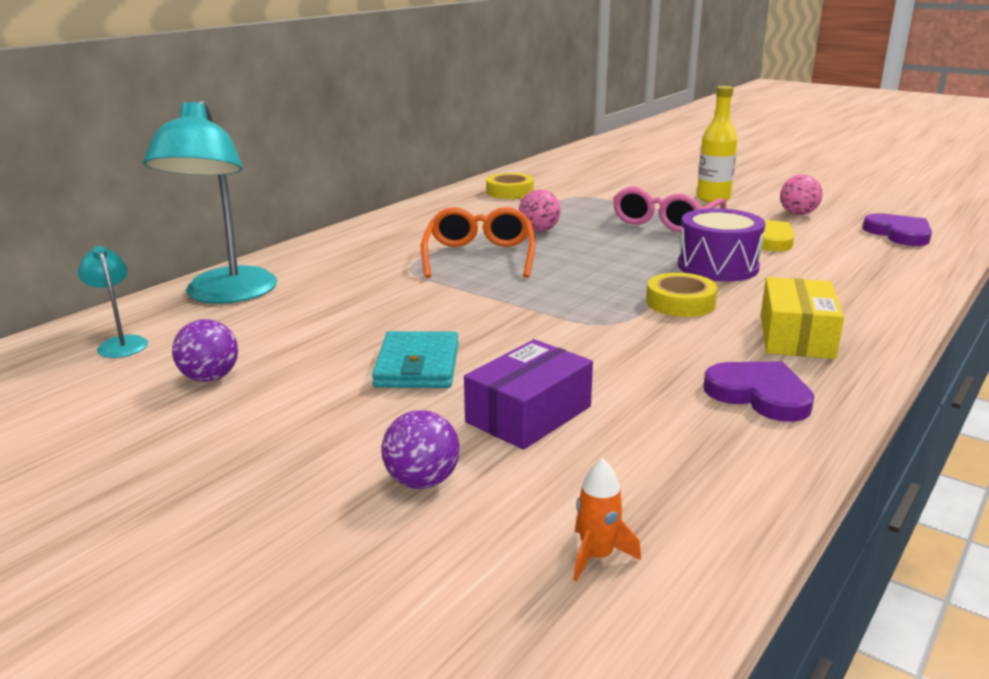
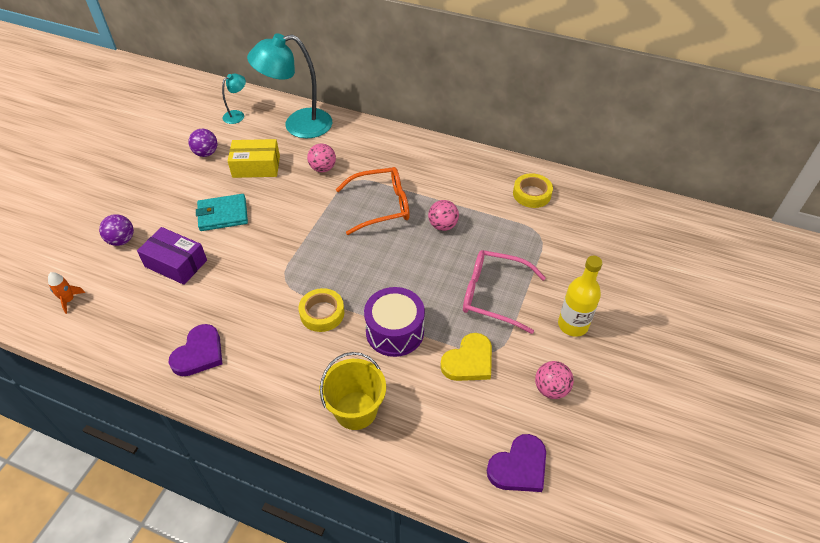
camera: 75 degrees right, 25 degrees up
yellow box [761,277,844,359] -> yellow box moved to [228,139,280,178]
none -> pink ball [307,144,336,172]
none -> yellow bucket [319,352,386,430]

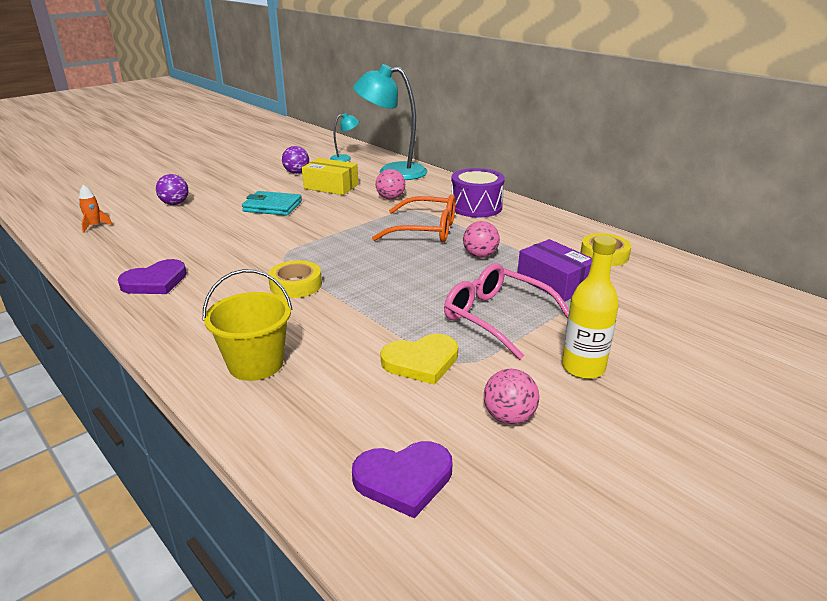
camera: 25 degrees right, 20 degrees down
purple box [137,227,207,285] -> purple box moved to [518,239,592,302]
purple drum [364,287,425,357] -> purple drum moved to [451,168,505,217]

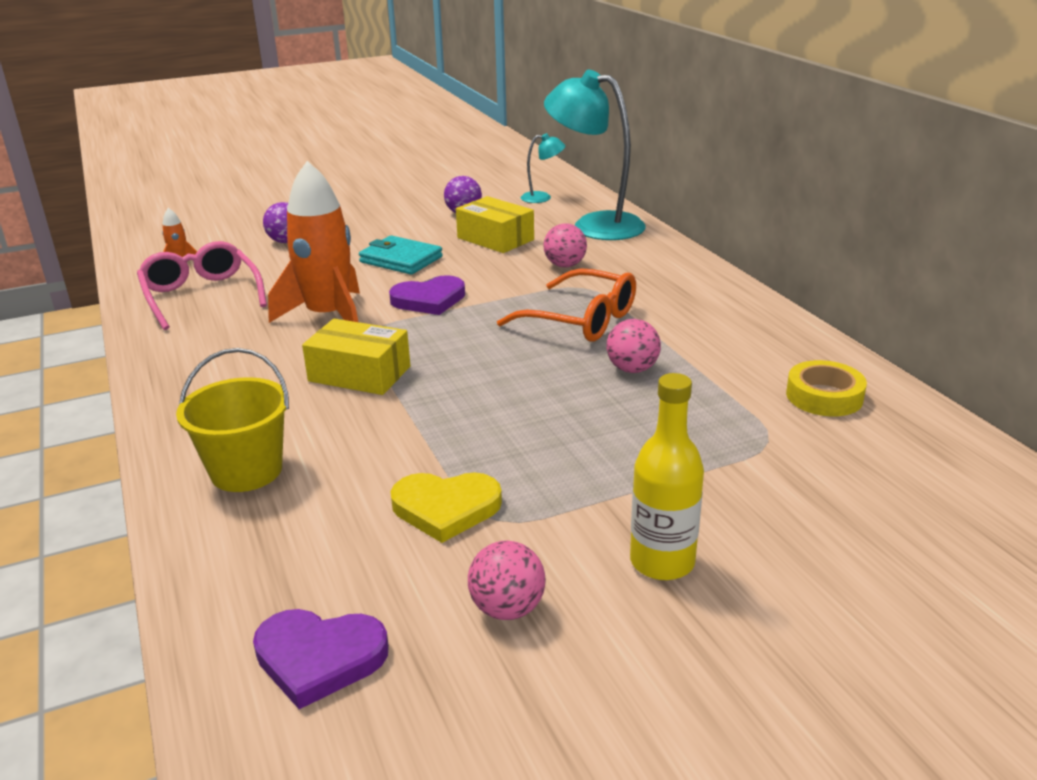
camera: 20 degrees right, 0 degrees up
purple heart [118,259,187,294] -> purple heart moved to [389,275,465,315]
yellow tape [268,260,322,298] -> yellow box [302,319,410,395]
pink glasses [444,263,569,360] -> pink glasses moved to [137,241,267,330]
purple drum [451,168,505,217] -> none
purple box [518,239,592,302] -> none
none -> orange rocket [268,161,360,323]

